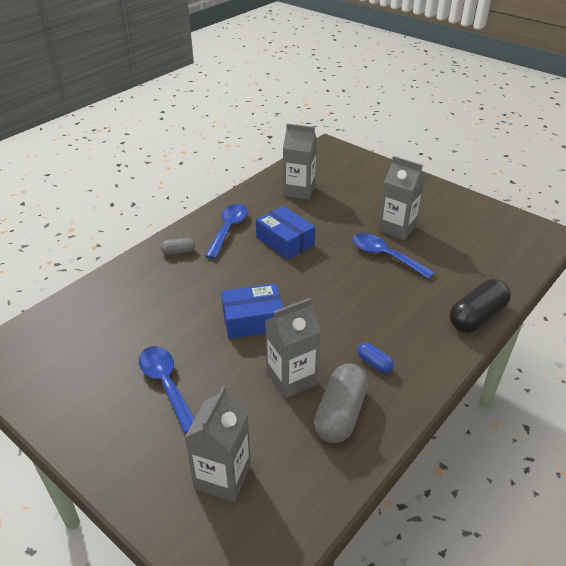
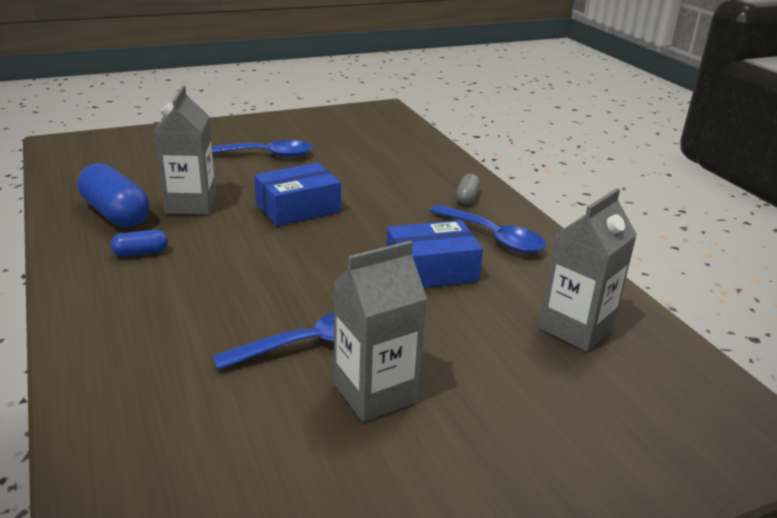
camera: 115 degrees right, 10 degrees down
grey carton [184,385,251,502] -> none
blue box [221,284,283,339] -> blue box turned 45 degrees clockwise [254,163,341,226]
grey capsule [314,364,369,443] -> blue capsule [77,163,149,227]
black capsule [450,279,511,333] -> none

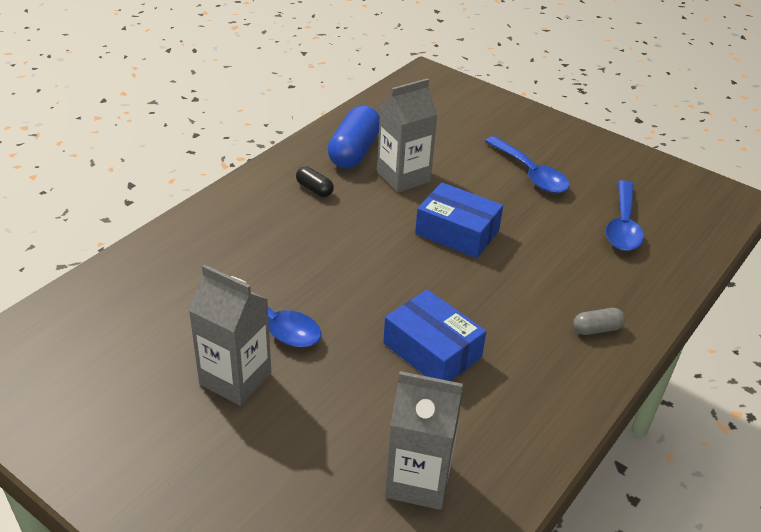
camera: 60 degrees right, 10 degrees up
blue capsule [111,230,168,257] -> black capsule [296,167,334,197]
blue spoon [430,205,546,253] -> blue spoon moved to [606,180,644,251]

